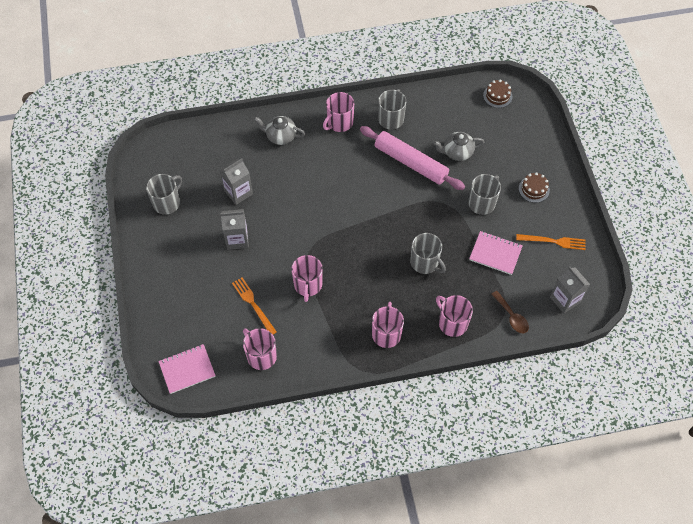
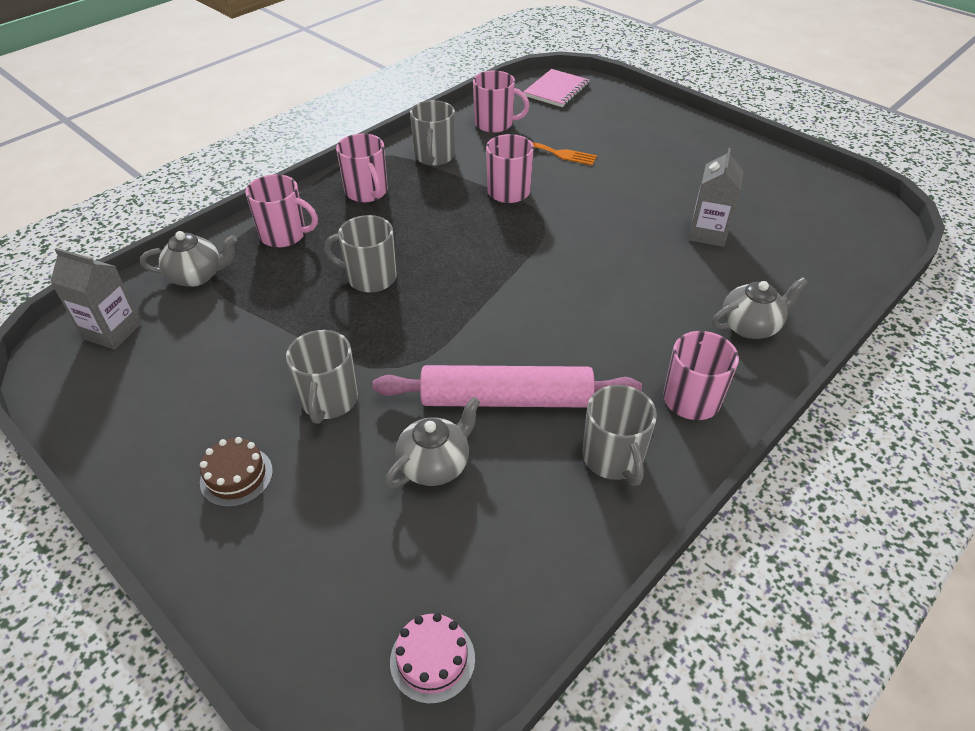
camera: 145 degrees right, 15 degrees down
grey mug [146,174,182,215] -> grey mug moved to [410,100,455,166]
grey carton [220,209,249,250] -> none
pink notebook [469,231,523,275] -> none
brown cake [483,80,513,108] -> pink cake [390,613,475,704]
brown spoon [492,291,529,333] -> grey teapot [140,231,237,287]
orange fork [516,234,586,250] -> none

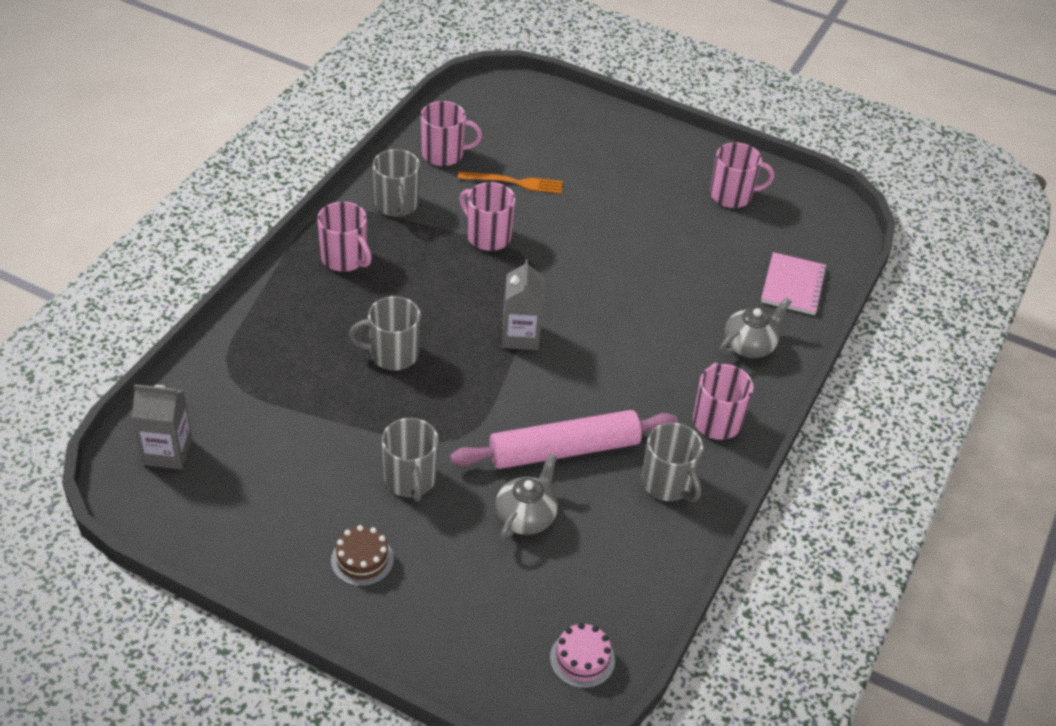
camera: 20 degrees left, 0 degrees up
grey teapot [140,231,237,287] -> none
pink mug [245,174,318,247] -> pink mug moved to [710,142,774,208]
pink notebook [524,69,590,107] -> pink notebook moved to [761,252,827,315]
grey carton [688,148,744,247] -> grey carton moved to [502,259,544,350]

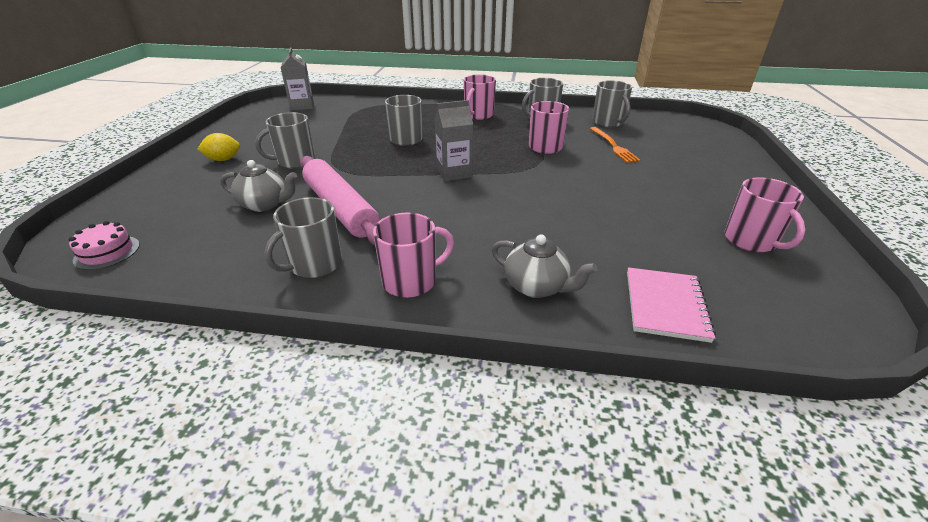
camera: 75 degrees right, 10 degrees down
brown cake [331,525,394,586] -> yellow lemon [197,133,240,161]
pink mug [421,101,482,166] -> grey mug [592,80,632,127]
pink notebook [761,252,827,315] -> pink notebook turned 75 degrees counterclockwise [627,267,716,343]

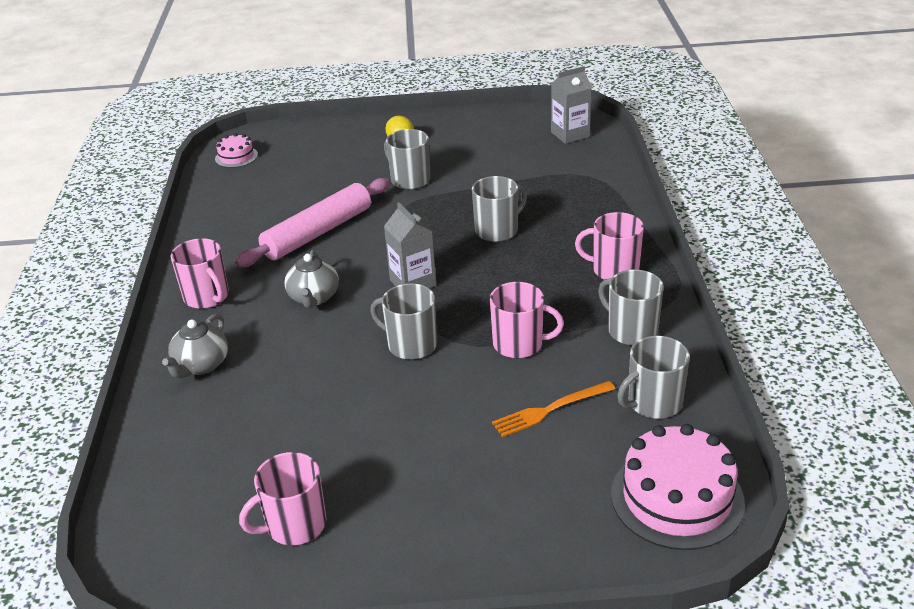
camera: 80 degrees right, 0 degrees up
grey teapot [220,160,297,212] -> grey teapot moved to [285,250,339,308]
grey mug [264,197,342,278] -> grey mug moved to [371,283,437,360]
pink notebook [627,267,716,343] -> none
none -> pink cake [611,424,745,550]

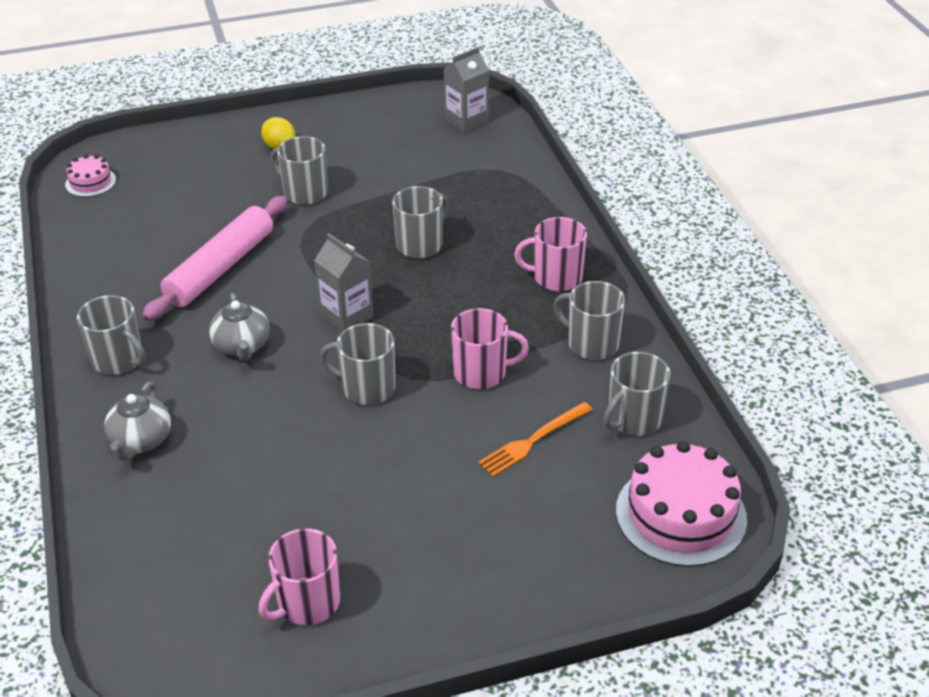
camera: 15 degrees left, 5 degrees up
pink mug [171,238,229,309] -> grey mug [77,295,145,375]

